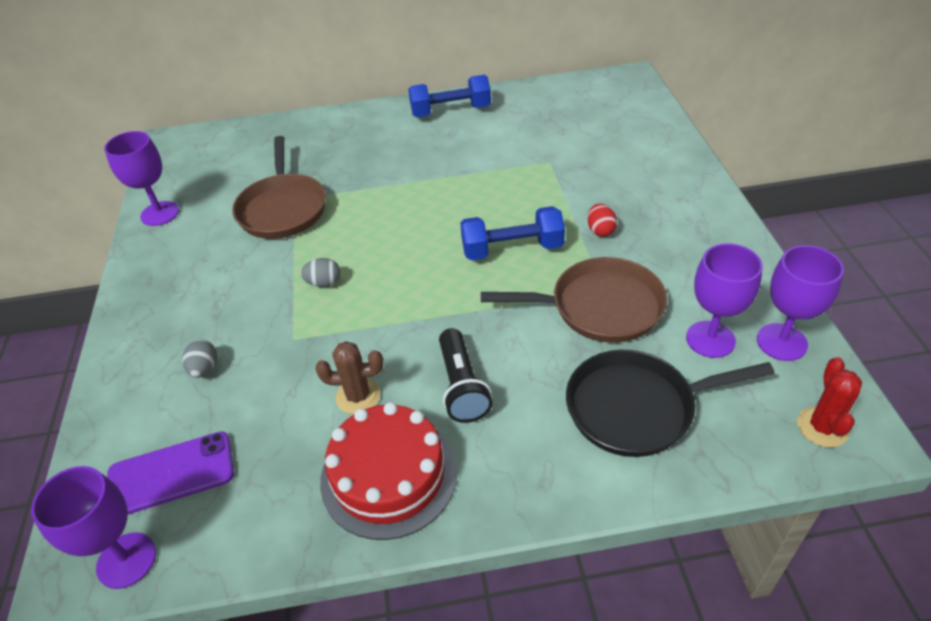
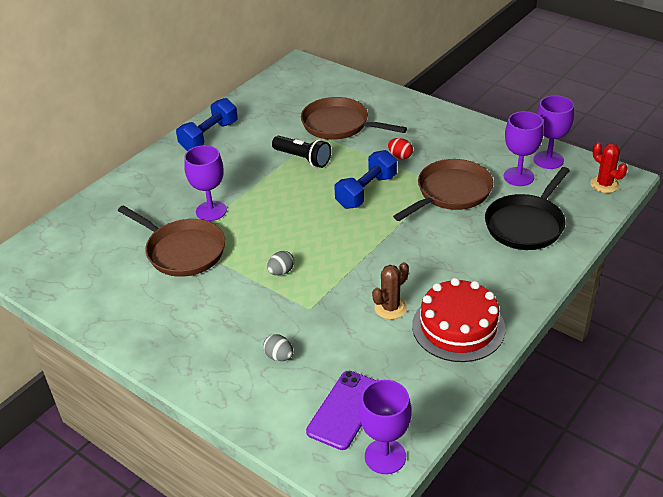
camera: 45 degrees left, 5 degrees down
purple goblet [104,131,179,226] -> purple goblet moved to [184,145,227,221]
black flashlight [439,328,492,423] -> black flashlight moved to [272,136,331,168]
none -> brown pan [301,97,407,140]

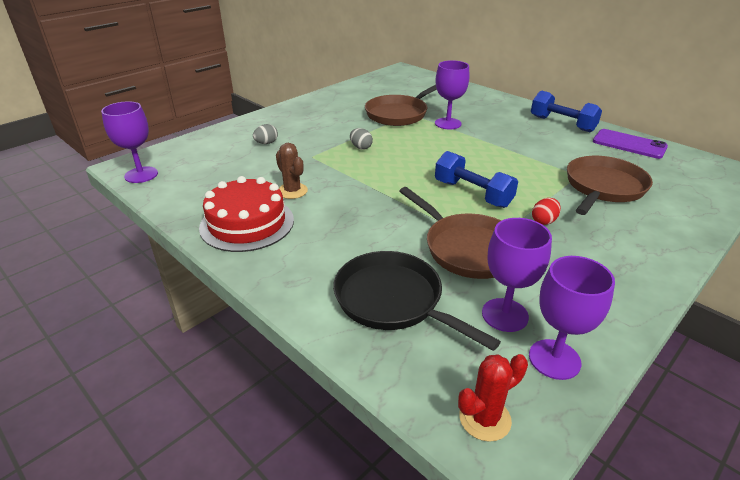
camera: 95 degrees right, 5 degrees down
black flashlight [272,136,331,168] -> none
purple phone [306,371,377,450] -> purple phone moved to [593,129,668,159]

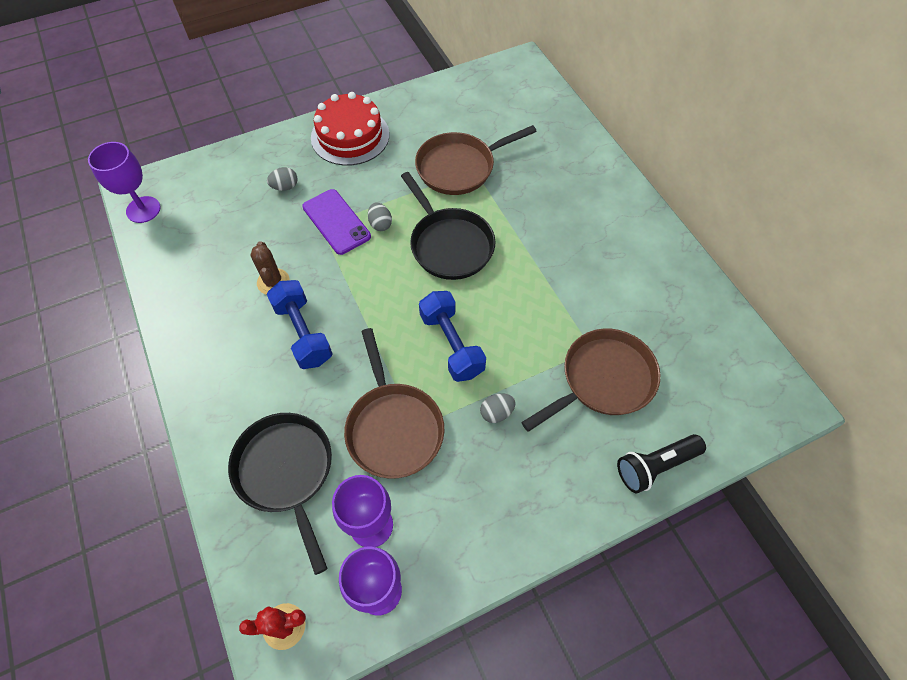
camera: 20 degrees right, 25 degrees up
red cake [199,176,294,252] -> red cake moved to [311,92,389,166]
purple goblet [435,60,469,129] -> none
blue dumbbell [531,91,602,132] -> blue dumbbell moved to [267,280,333,369]
red egg [532,198,561,225] -> grey egg [480,393,515,423]
purple phone [593,129,668,159] -> purple phone moved to [302,189,371,255]
none -> black pan [401,172,495,280]
none -> black flashlight [617,434,706,493]

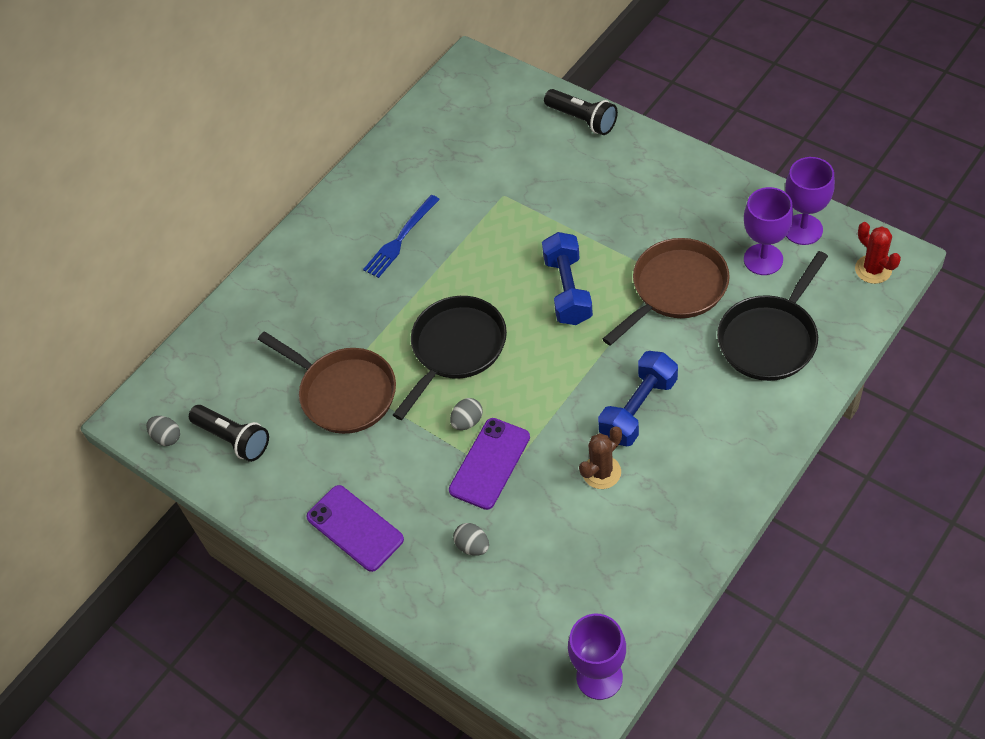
camera: 110 degrees left, 5 degrees down
red cake [311,92,389,166] -> purple phone [306,485,404,572]
blue dumbbell [419,291,486,382] -> blue dumbbell turned 45 degrees counterclockwise [542,232,593,325]
grey egg [480,393,515,423] -> grey egg moved to [146,416,180,446]
brown pan [521,329,660,432] -> none
none -> black flashlight [189,405,269,462]
none -> blue fork [363,195,440,278]

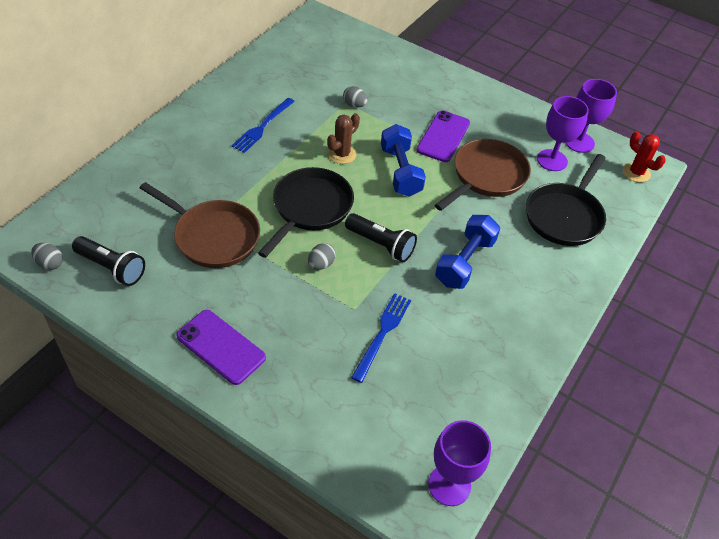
camera: 15 degrees left, 5 degrees down
purple phone [449,418,530,510] -> purple phone moved to [417,111,470,162]
grey egg [453,523,489,556] -> grey egg moved to [343,86,368,108]
black flashlight [544,89,618,135] -> black flashlight moved to [345,213,417,262]
brown cactus [579,426,622,489] -> brown cactus moved to [327,113,360,164]
none -> blue fork [351,293,411,383]

